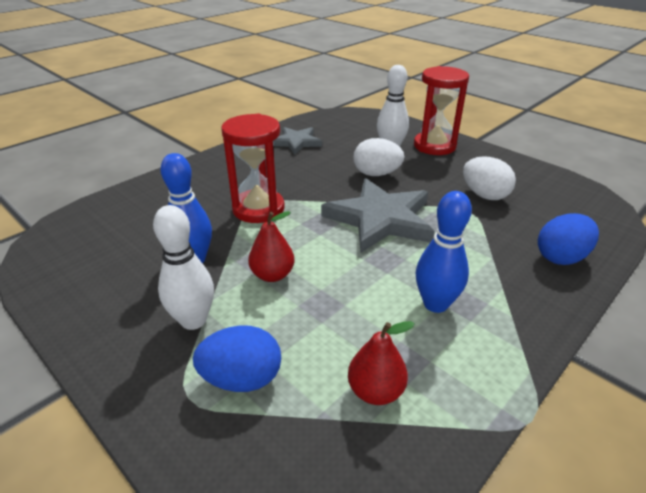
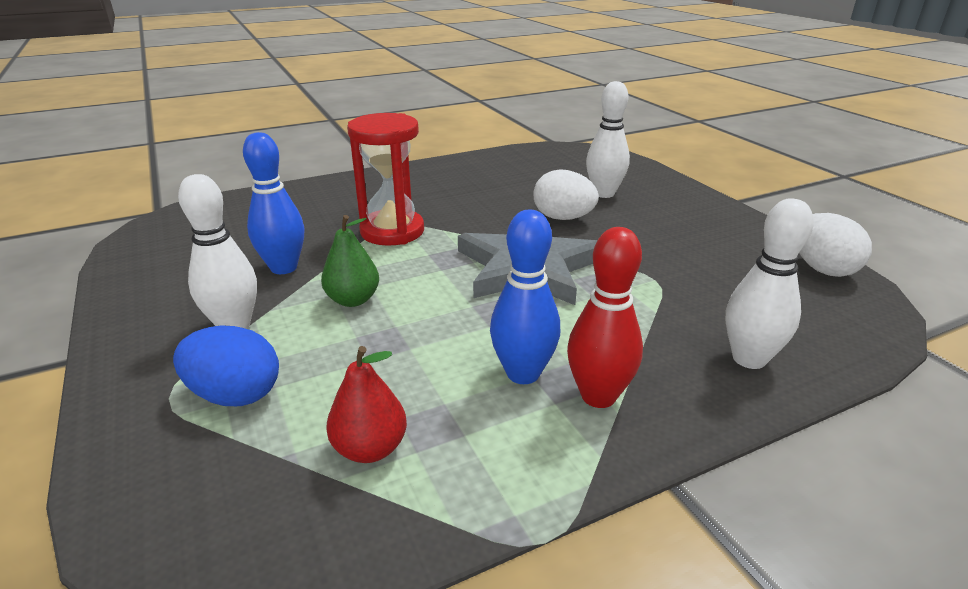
camera: 20 degrees right, 5 degrees down
red pear [248,211,294,282] -> green pear [321,215,379,307]
grey star [273,127,322,155] -> none
red hourglass [414,66,469,155] -> none
white egg [463,156,516,200] -> white egg moved to [799,213,872,277]
blue egg [538,213,599,265] -> white bowling pin [726,198,814,369]
none -> red bowling pin [567,227,643,408]

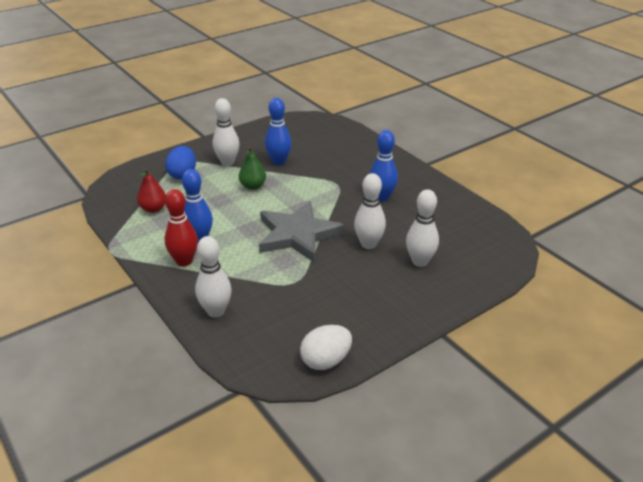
camera: 80 degrees right, 5 degrees up
red hourglass [347,113,424,246] -> none
white egg [533,169,599,220] -> white bowling pin [354,173,386,249]
none -> blue bowling pin [370,130,398,201]

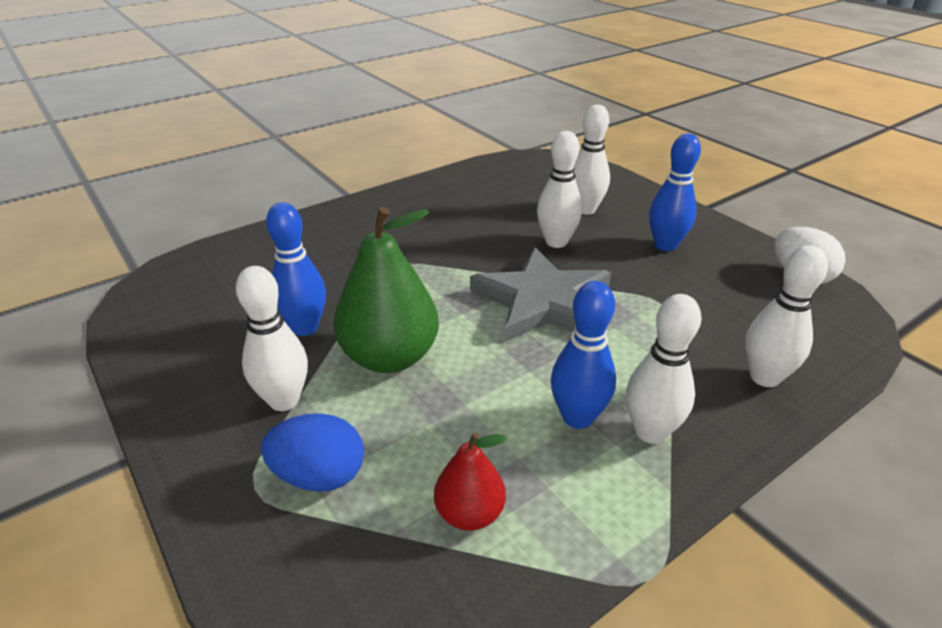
camera: 90 degrees left, 0 degrees up
red bowling pin [165,189,198,267] -> white bowling pin [626,294,701,444]
green pear [239,147,266,190] -> green pear [333,207,439,373], size x1.84
blue bowling pin [370,130,398,201] -> blue bowling pin moved to [649,134,701,251]

